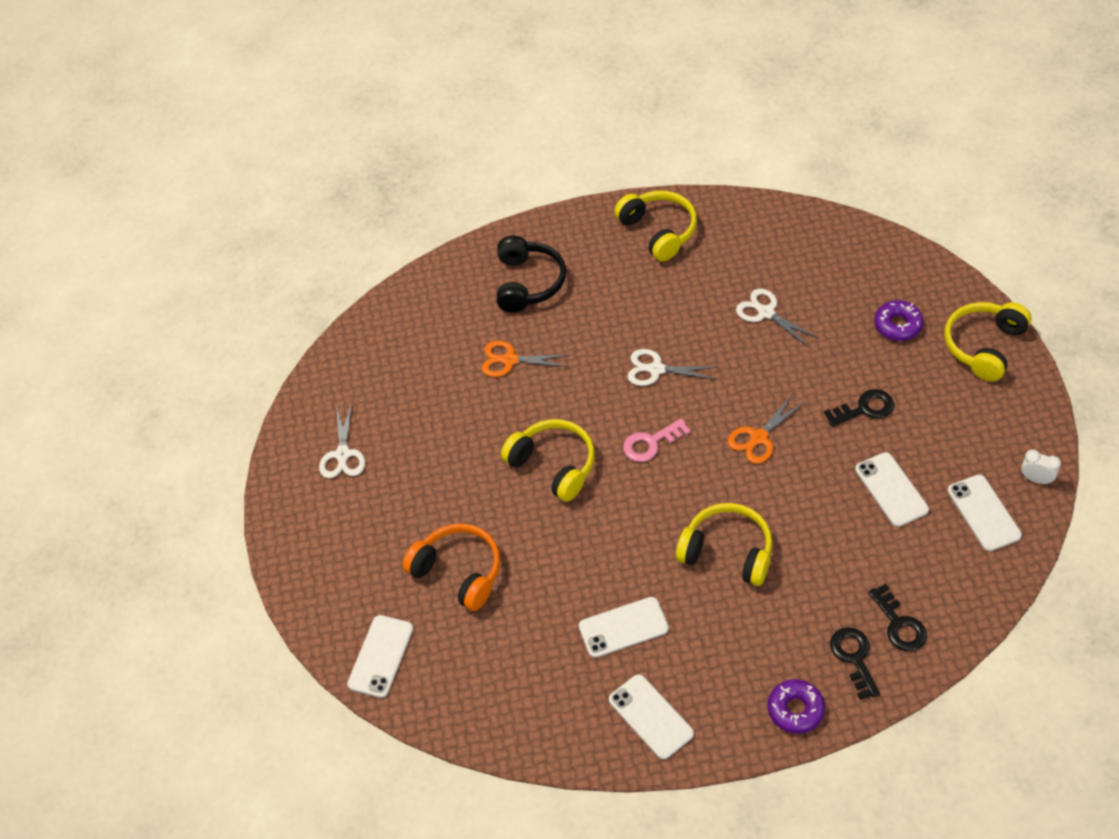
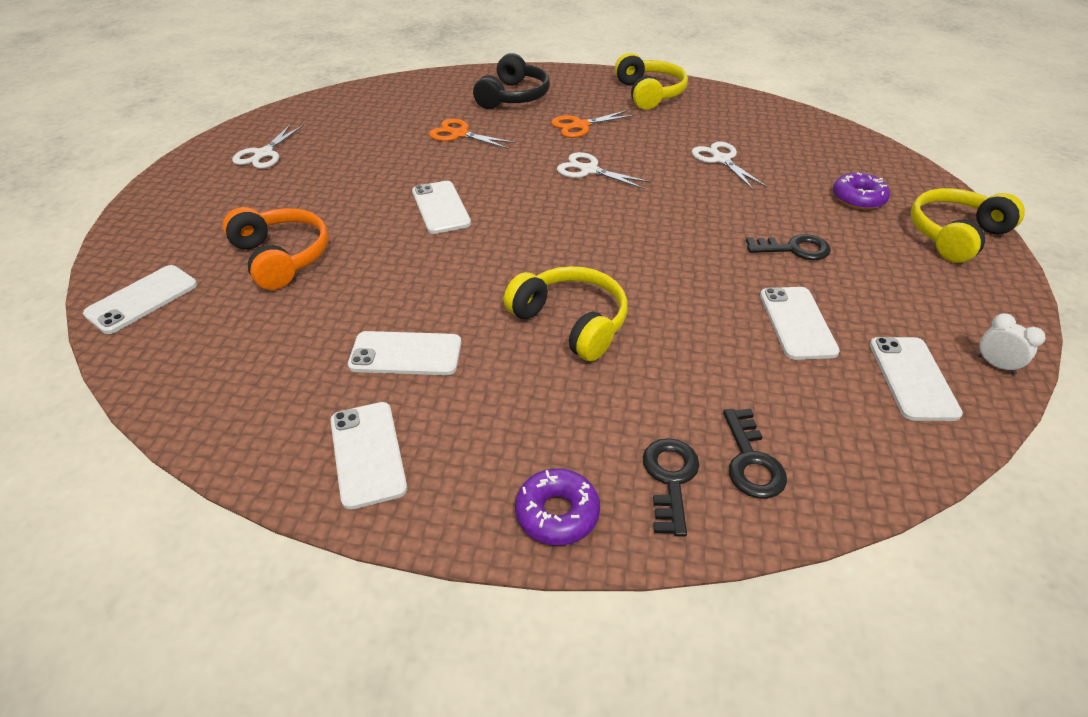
camera: 15 degrees right, 10 degrees down
yellow headphones [501,419,595,502] -> white phone [412,181,471,234]
pink key [623,418,691,462] -> none
orange scissors [728,395,806,464] -> orange scissors moved to [551,110,635,138]

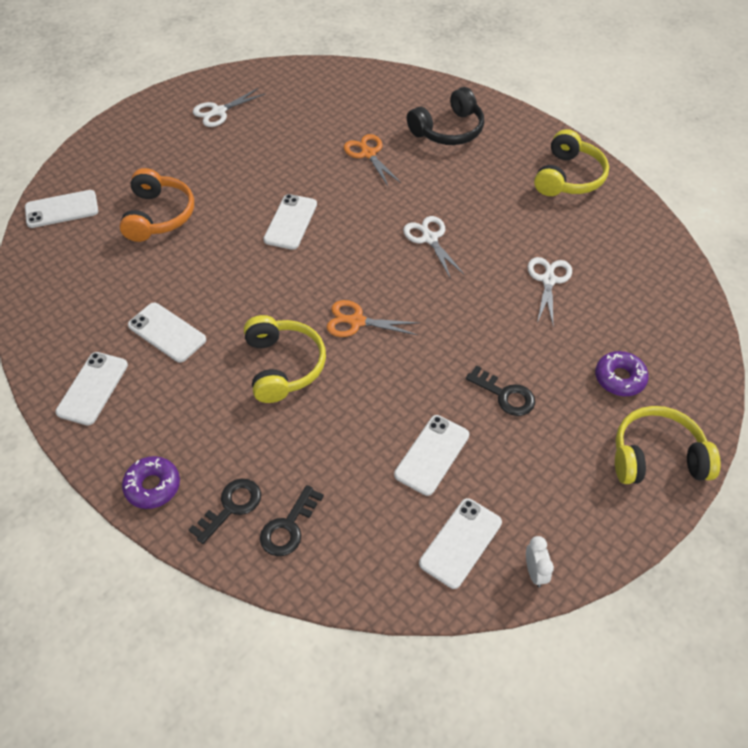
camera: 35 degrees right, 10 degrees up
orange scissors [551,110,635,138] -> orange scissors moved to [327,300,419,337]

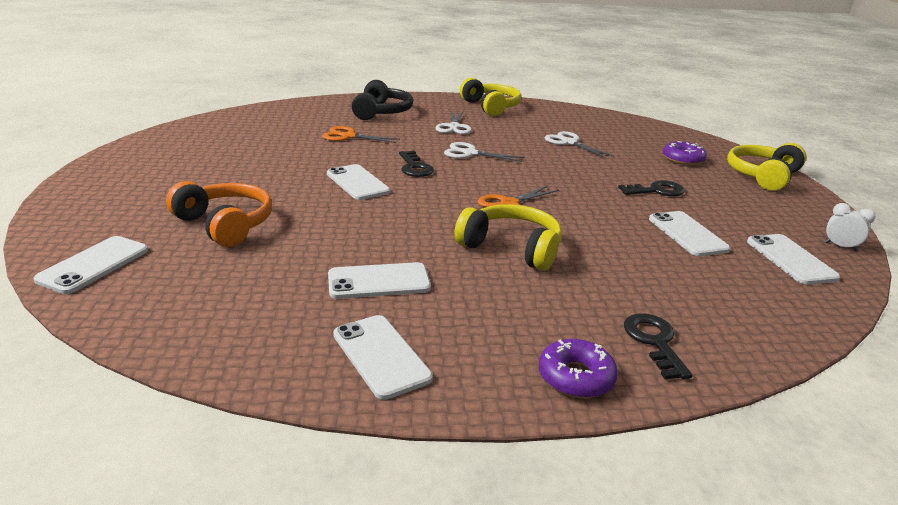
camera: 50 degrees left, 25 degrees down
white scissors [193,88,265,127] -> white scissors moved to [435,111,472,134]
black key [260,485,324,556] -> black key moved to [399,151,434,177]

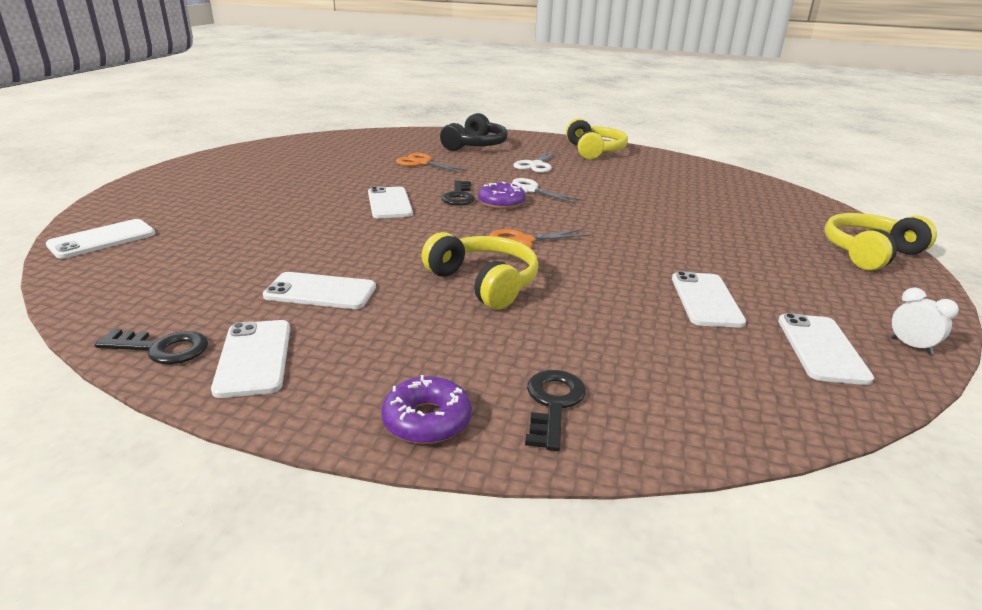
camera: 20 degrees right, 0 degrees up
orange headphones [166,181,272,247] -> none
white scissors [545,131,614,158] -> none
black key [618,180,685,196] -> black key moved to [95,329,208,364]
purple donut [663,141,707,165] -> purple donut moved to [478,182,526,209]

